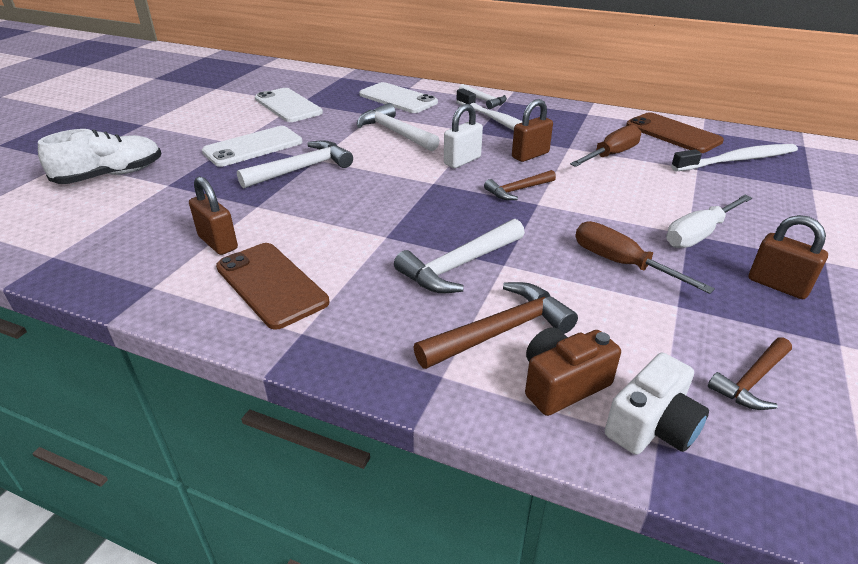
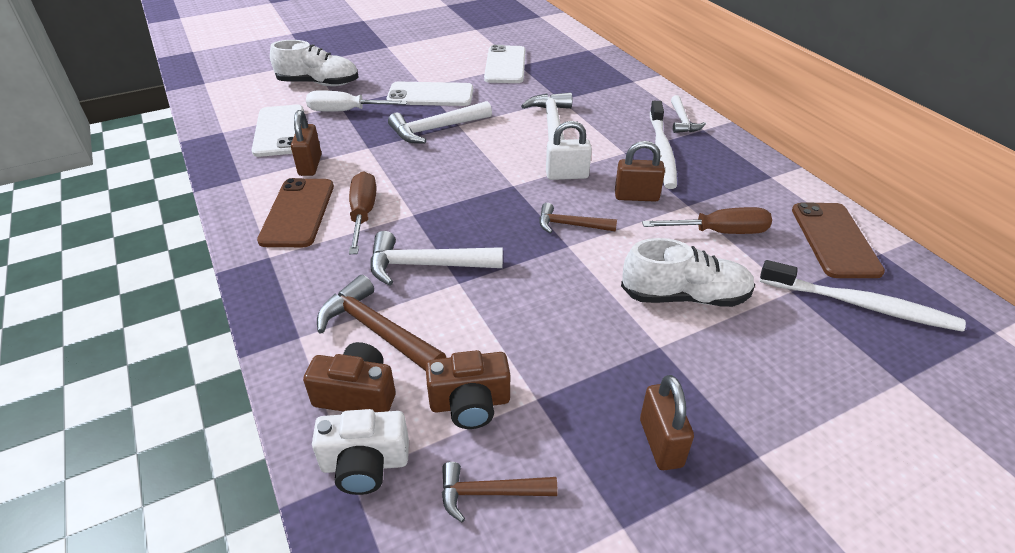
camera: 40 degrees right, 5 degrees up
white hammer [237,140,353,188] -> white hammer turned 150 degrees clockwise [388,101,492,143]
white phone [359,82,438,113] -> white phone moved to [252,105,304,157]
brown hammer [413,282,578,369] -> brown hammer turned 150 degrees counterclockwise [317,275,447,371]
brown screwdriver [575,221,715,294] -> brown screwdriver moved to [349,171,376,254]
white screwdriver [666,195,752,248] -> white screwdriver moved to [306,90,407,112]
none -> brown camera [425,350,510,429]
none -> white shoe [621,238,755,307]

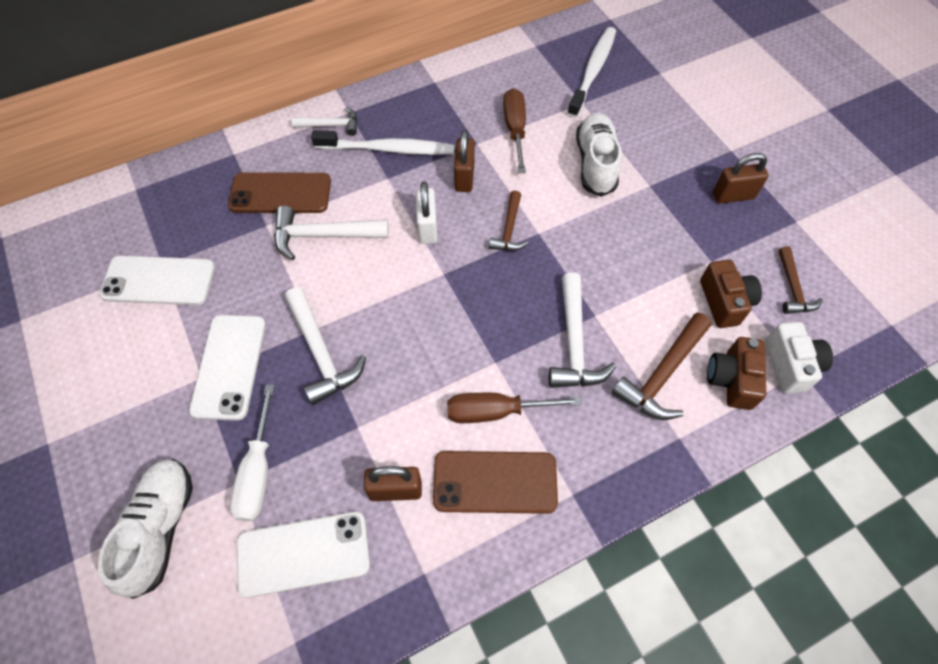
camera: 90 degrees left, 20 degrees up
brown phone [792,202,885,278] -> brown phone moved to [228,172,331,213]

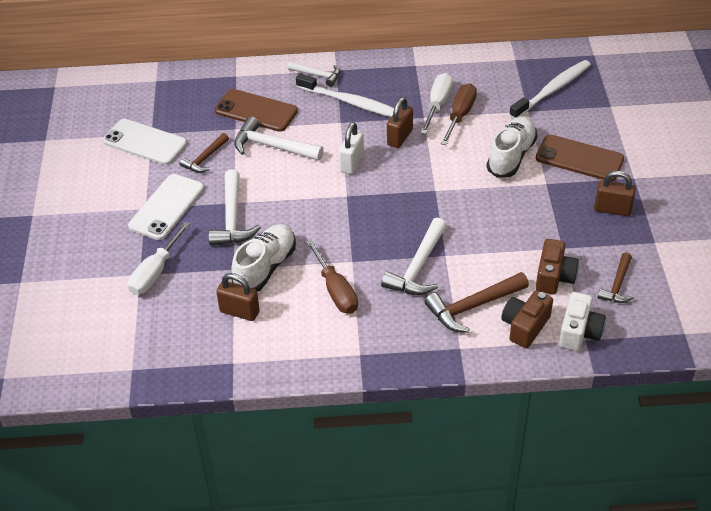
camera: 25 degrees right, 15 degrees down
white shoe [98,459,193,599] -> white shoe moved to [231,224,296,292]
white phone [236,511,370,598] -> none
brown phone [433,451,558,514] -> brown phone moved to [536,135,624,181]
brown screwdriver [447,393,582,423] -> brown screwdriver turned 135 degrees counterclockwise [306,239,358,314]
brown hammer [489,190,528,251] -> brown hammer moved to [180,133,229,173]
none -> white screwdriver [420,73,453,134]

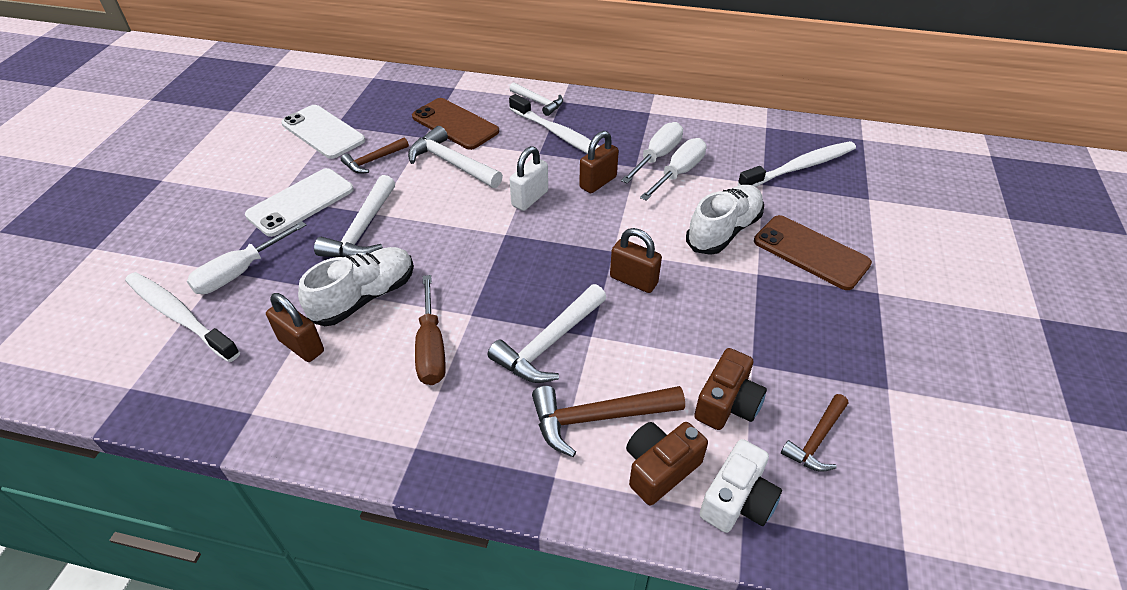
camera: 15 degrees right, 0 degrees up
brown screwdriver [441,84,477,145] -> white screwdriver [640,138,707,201]
brown padlock [594,171,636,216] -> brown padlock moved to [610,228,662,293]
none -> white toothbrush [125,272,240,362]

